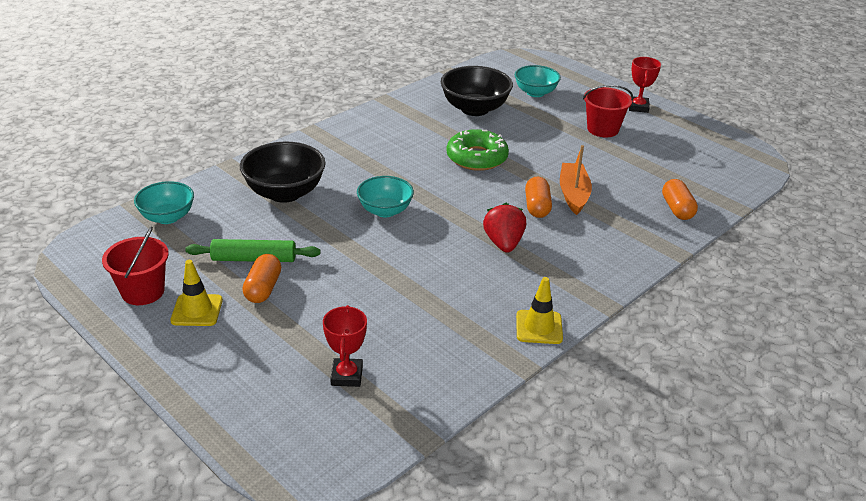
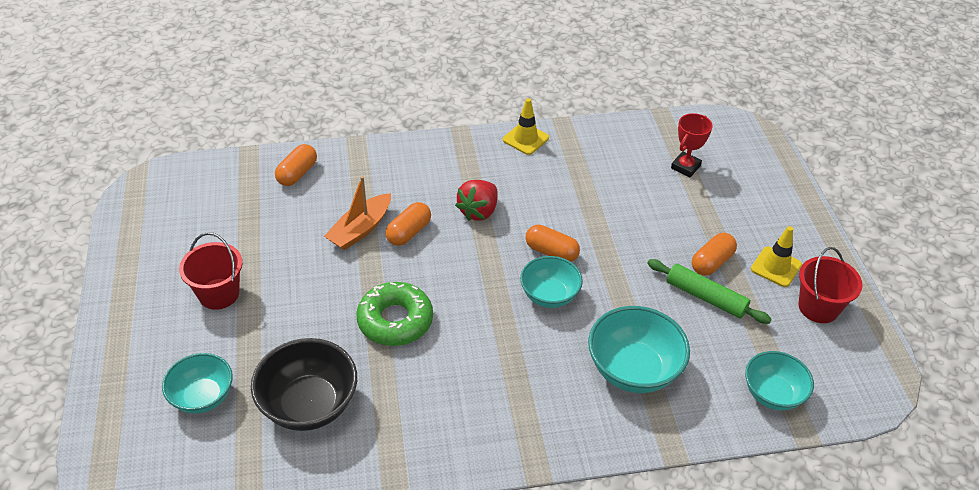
camera: 145 degrees left, 10 degrees up
black bowl [240,142,326,203] -> turquoise bowl [588,306,690,393]
red trophy [629,57,661,113] -> none
none -> orange capsule [526,225,580,262]

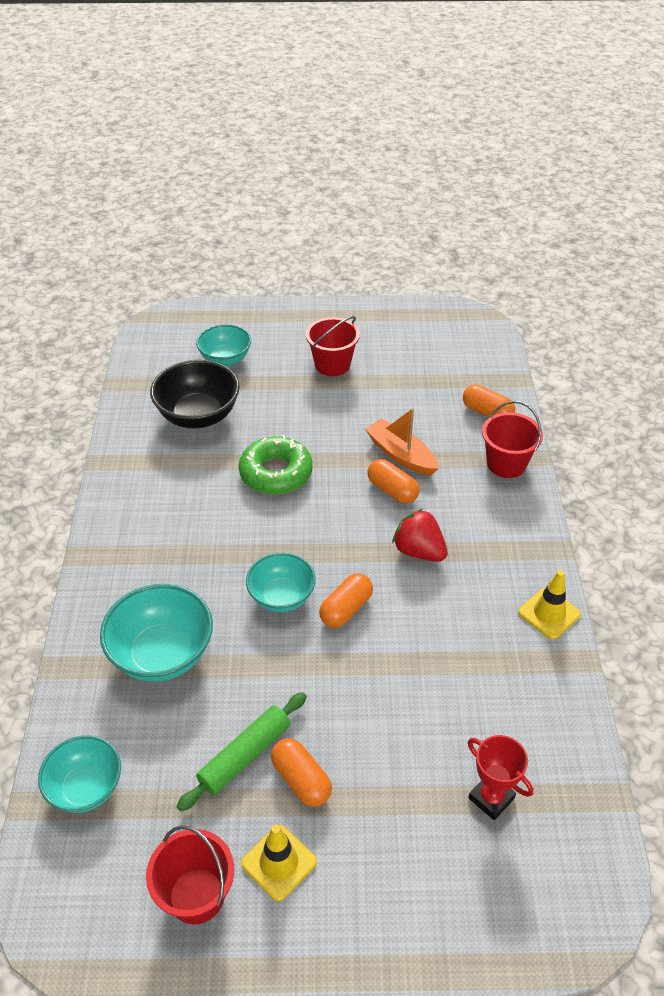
camera: 100 degrees right, 0 degrees up
none -> red bucket [482,401,543,478]

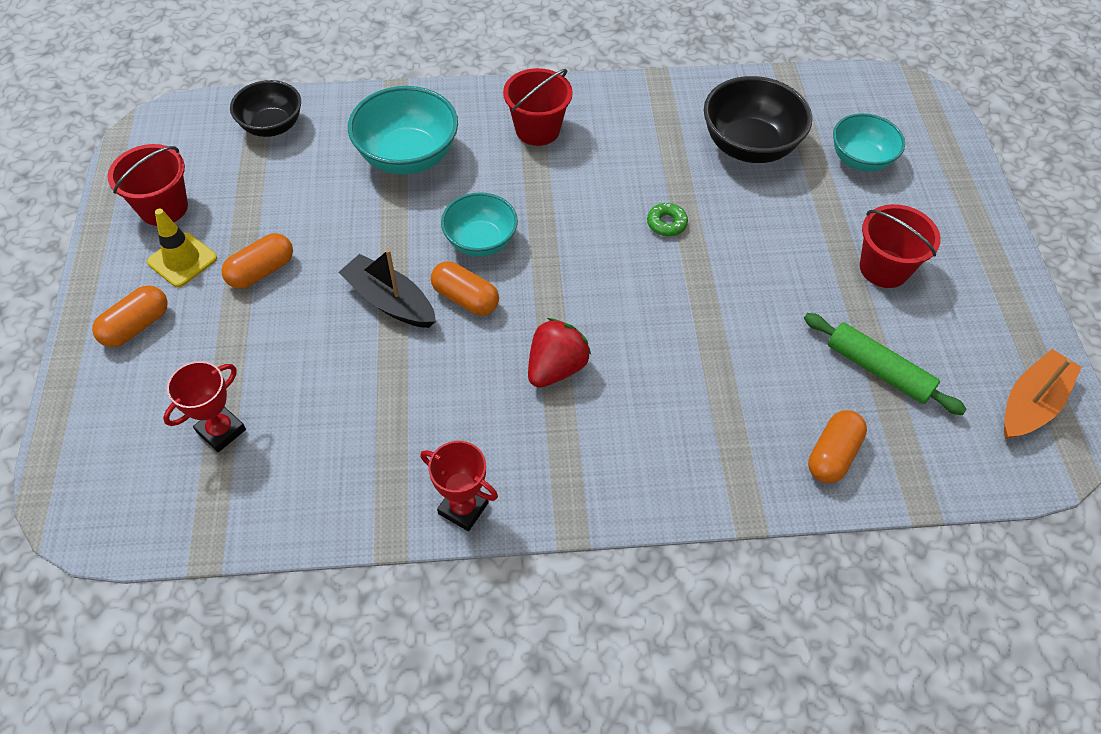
camera: 85 degrees right, 10 degrees up
turquoise bowl [38,735,121,813] -> black bowl [230,80,301,137]
green rolling pin [177,692,307,811] -> green rolling pin moved to [804,313,967,415]
green donut [239,435,313,494] -> green donut [647,203,688,236], size x0.46
orange boat [365,408,439,476] -> orange boat moved to [1004,349,1081,439]
orange capsule [367,459,420,504] -> orange capsule moved to [92,285,168,347]
red bucket [482,401,543,478] -> red bucket moved to [503,68,573,146]
yellow traffic cone [518,570,581,639] -> red trophy [421,441,498,531]
none -> black boat [338,249,436,328]

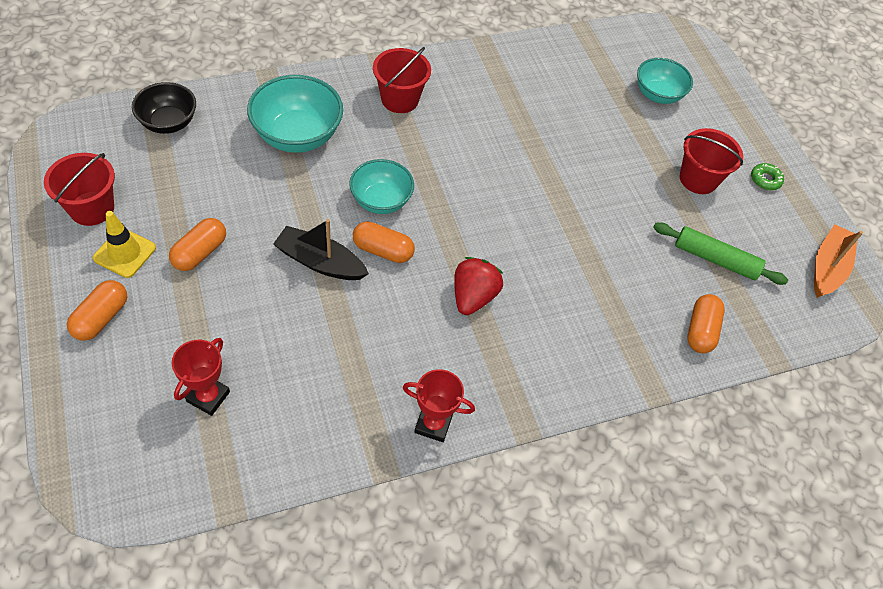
camera: 20 degrees left, 0 degrees up
green donut [647,203,688,236] -> green donut moved to [751,163,784,190]
black bowl [704,76,812,163] -> none

